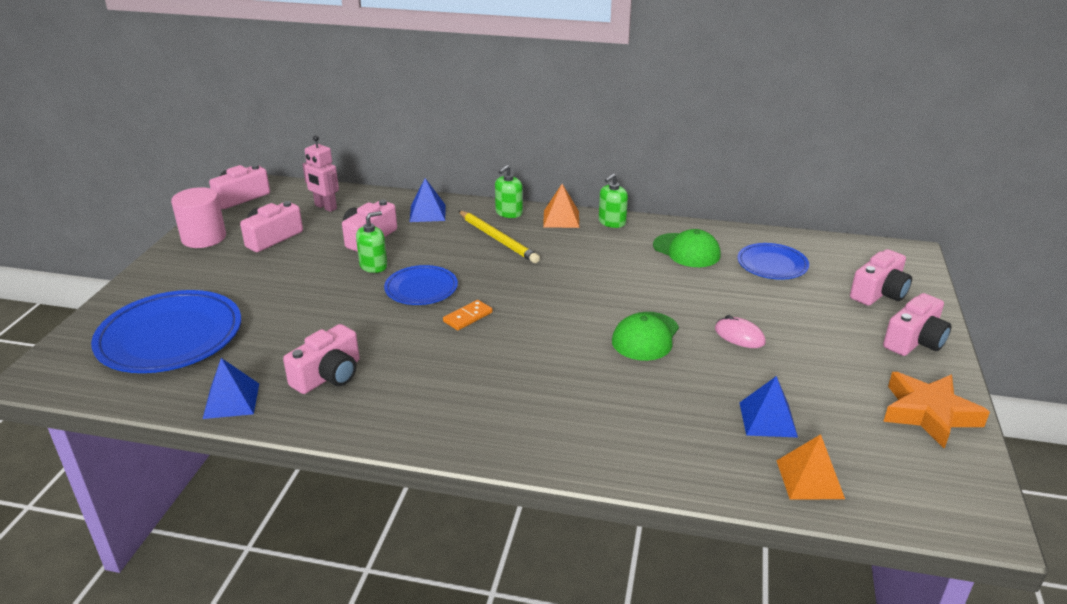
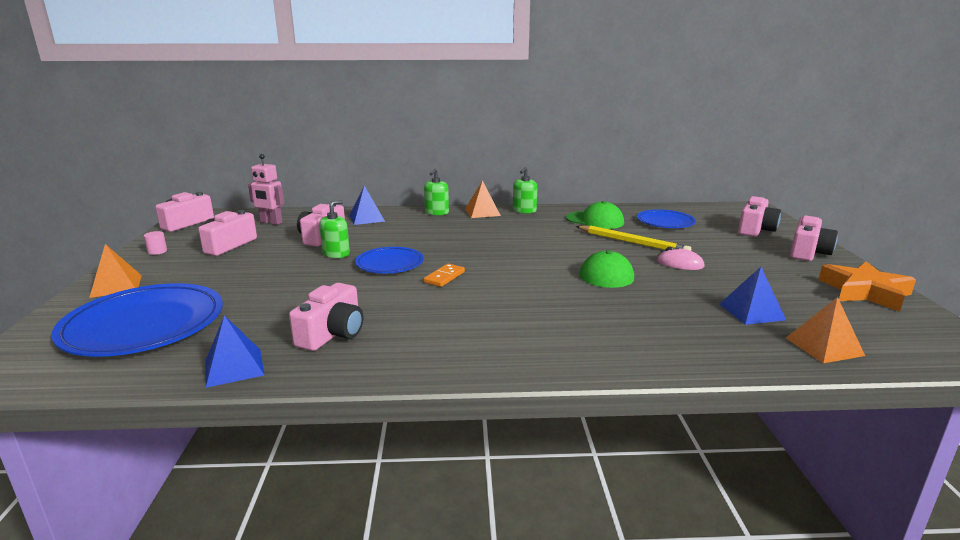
camera: 15 degrees left, 10 degrees down
pink cylinder [171,187,226,248] -> pink cylinder [144,231,167,255], size x0.42
yellow pencil [459,211,540,263] -> yellow pencil moved to [576,225,691,251]
none -> orange pyramid [89,244,142,298]

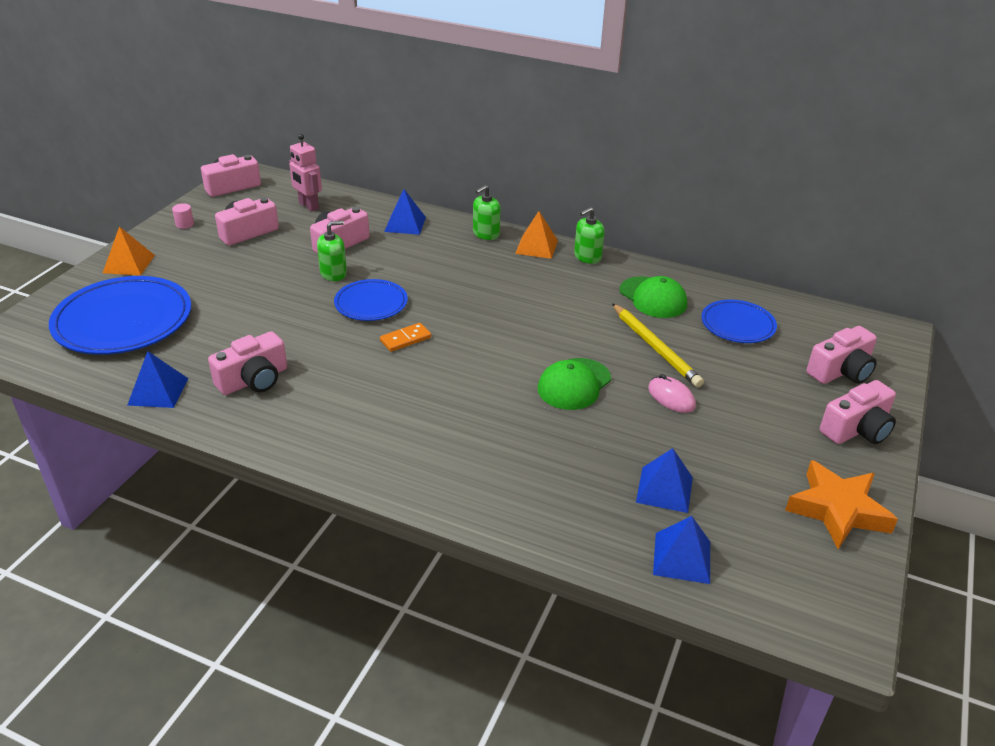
camera: 25 degrees right, 15 degrees up
orange pyramid [786,297,865,363] -> blue pyramid [653,516,710,584]

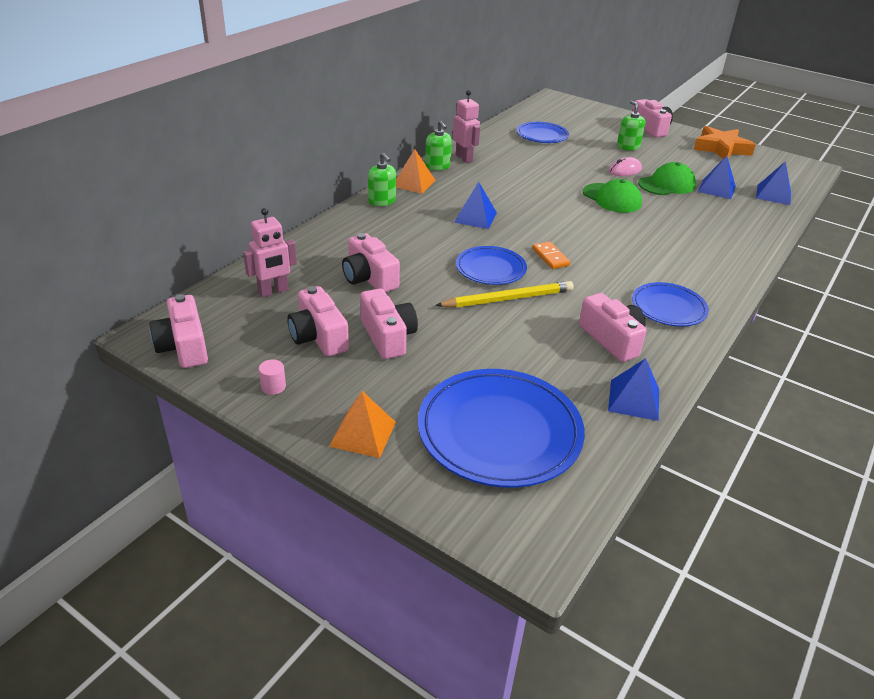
camera: 80 degrees left, 0 degrees up
green soap dispenser [317,221,347,281] -> green soap dispenser moved to [617,101,646,151]
blue pyramid [384,189,426,235] -> blue pyramid moved to [454,182,497,229]
yellow pencil [612,303,704,387] -> yellow pencil moved to [435,281,574,308]
green cap [619,276,687,318] -> green cap moved to [638,162,696,195]
pink camera [807,326,877,384] -> pink camera moved to [360,288,418,359]
none -> pink robot [453,90,480,163]
none -> blue plate [632,282,709,326]

